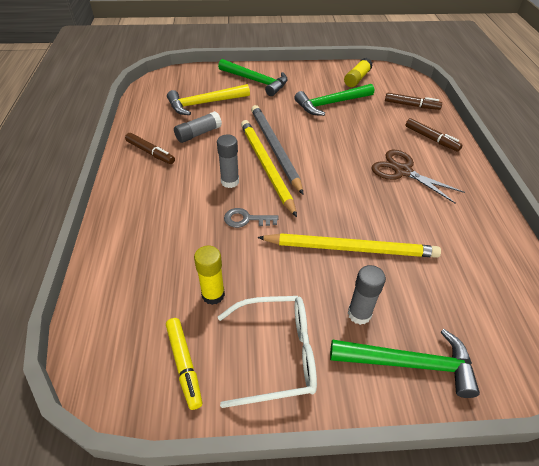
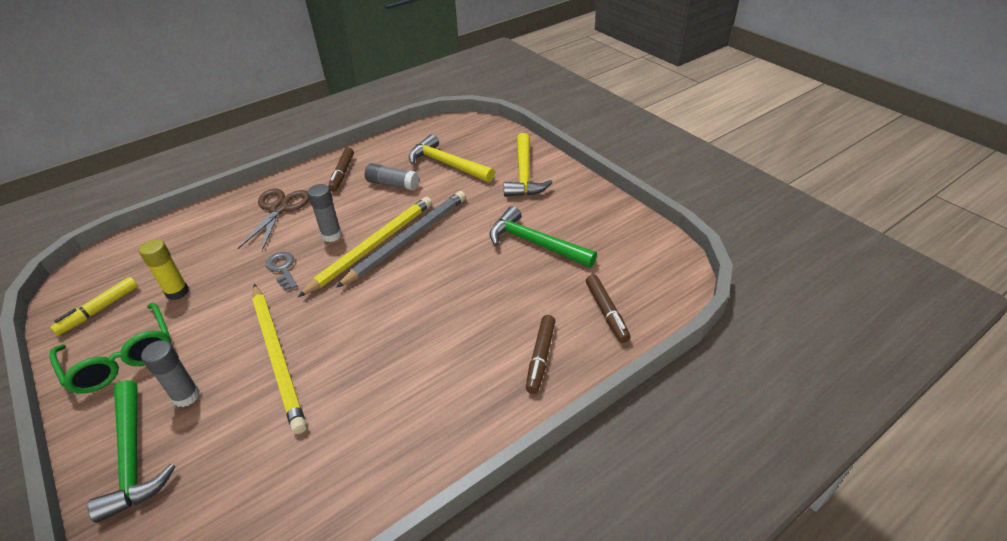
camera: 60 degrees right, 5 degrees down
green hammer [218,59,288,96] -> yellow hammer [504,133,553,197]
white glasses [218,296,317,408] -> green glasses [49,302,171,394]
yellow glue stick [344,58,373,87] -> none
brown scissors [371,150,465,203] -> brown scissors moved to [238,188,309,251]

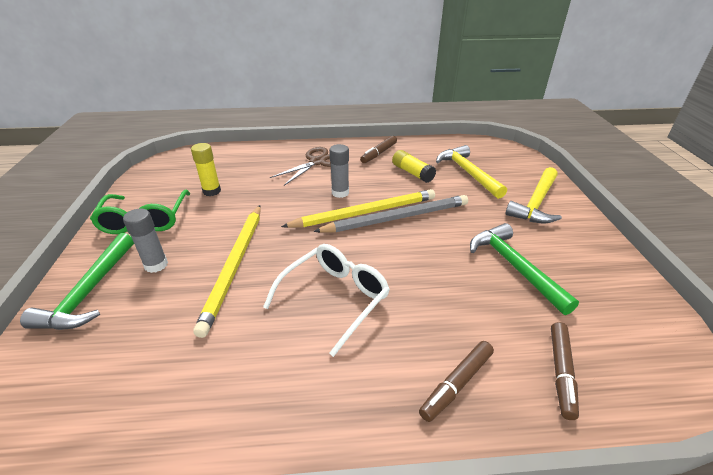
camera: 30 degrees right, 5 degrees down
yellow marker [50,277,138,336] -> none
grey key [266,252,297,291] -> none
grey glue stick [365,163,419,190] -> yellow glue stick [392,150,436,183]
none -> white glasses [263,244,390,357]

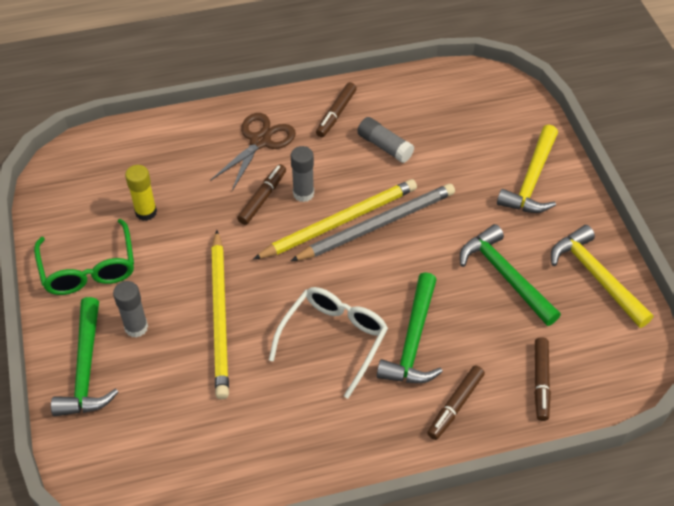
camera: 10 degrees left, 15 degrees up
yellow glue stick [392,150,436,183] -> grey glue stick [357,117,414,163]
yellow hammer [436,145,507,199] -> yellow hammer moved to [551,225,653,328]
none -> brown marker [237,164,286,225]
none -> green hammer [377,272,443,383]

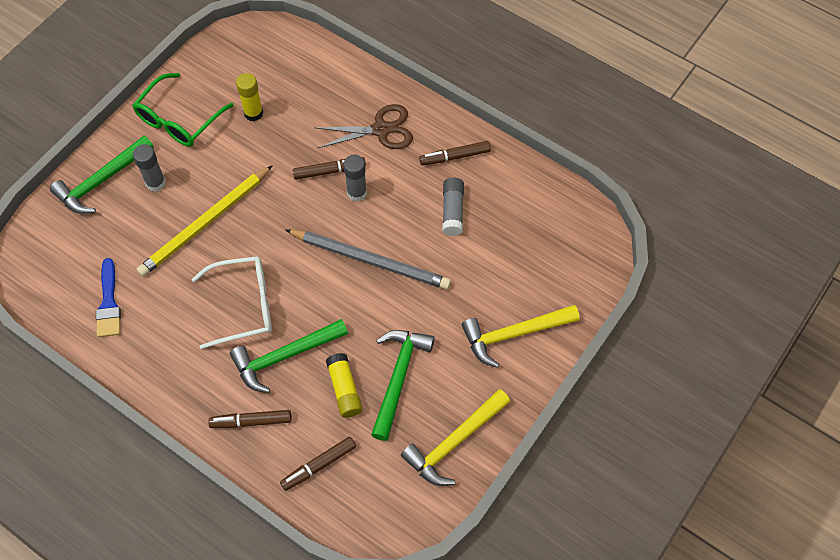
camera: 50 degrees right, 10 degrees up
yellow pencil [253,179,417,259] -> none
yellow hammer [551,225,653,328] -> yellow hammer turned 150 degrees counterclockwise [401,389,510,486]
none -> blue brush [96,258,121,337]
none -> yellow glue stick [326,353,363,418]

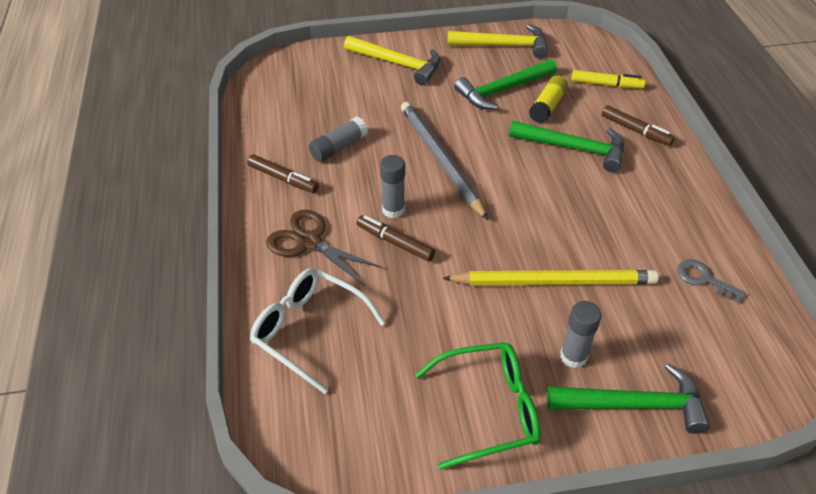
camera: 135 degrees left, 15 degrees down
blue brush [96,258,121,337] -> grey key [677,259,746,303]
white glasses [192,256,272,349] -> white glasses moved to [250,268,385,394]
yellow glue stick [236,73,263,121] -> none
brown marker [280,437,356,491] -> yellow marker [571,70,646,89]

